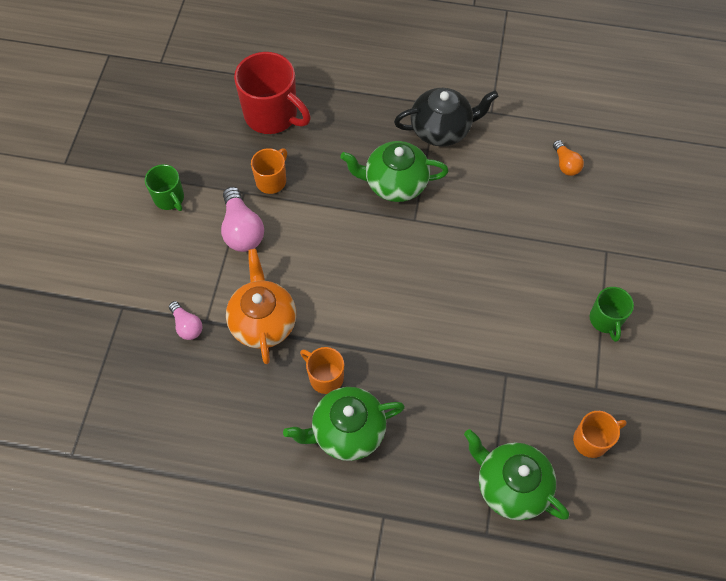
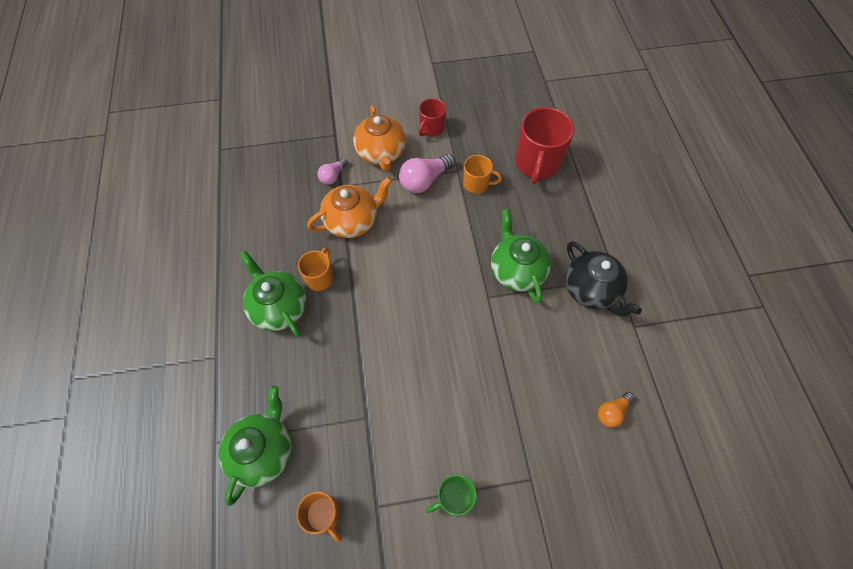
camera: 70 degrees right, 0 degrees up
green mug [145,164,184,211] -> red mug [418,98,446,136]
none -> orange teapot [353,105,406,171]

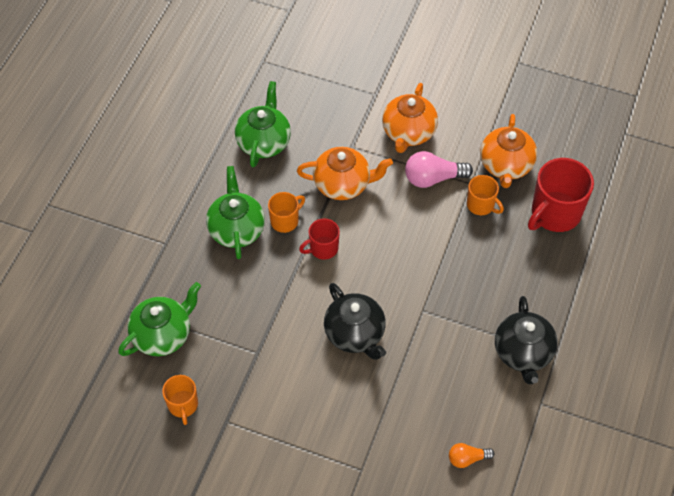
camera: 30 degrees right, 5 degrees down
pink light bulb [317,158,348,185] -> none
red mug [418,98,446,136] -> red mug moved to [299,219,340,260]
green mug [426,474,477,516] -> none
green teapot [491,209,551,303] -> green teapot moved to [235,81,291,167]
none -> black teapot [324,283,386,360]
none -> orange teapot [480,114,537,188]

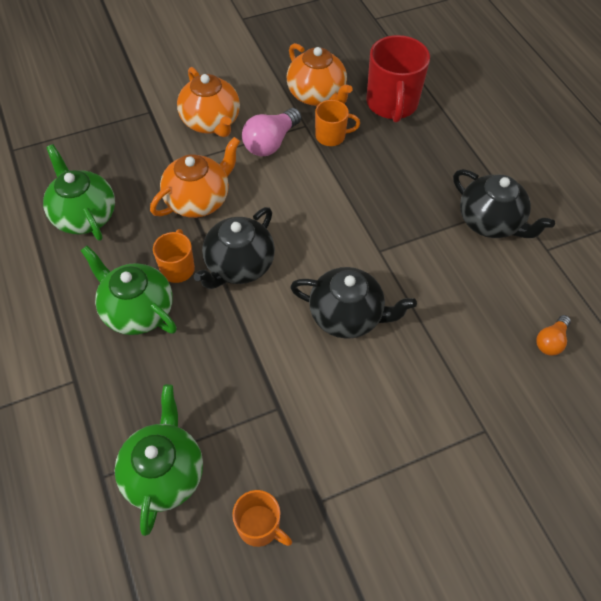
camera: 45 degrees left, 0 degrees up
red mug [299,219,340,260] -> black teapot [194,207,275,289]

